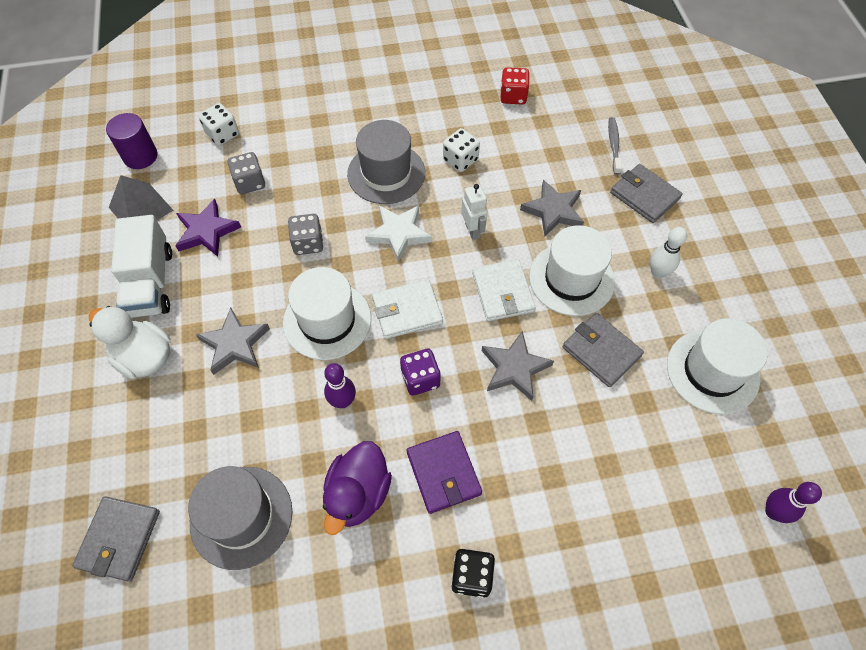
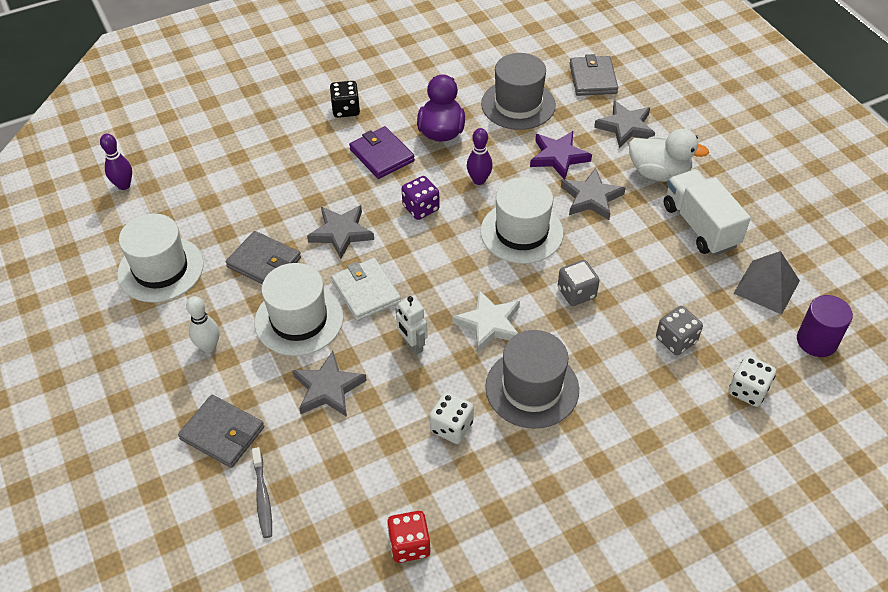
camera: 165 degrees right, 10 degrees down
purple star [175,199,241,257] -> purple star moved to [530,131,592,180]
white wallet [372,279,443,339] -> none
none -> grey star [594,100,655,148]

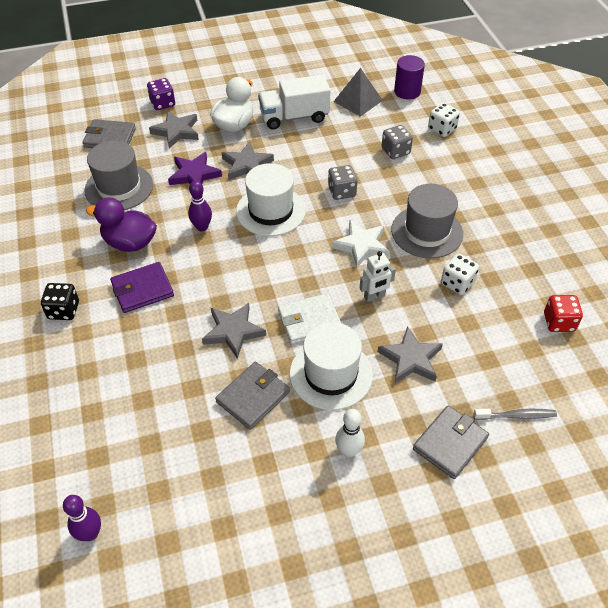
camera: 80 degrees left, 0 degrees up
white hat [117,213,204,303] -> none
purple dice [402,176,440,220] -> purple dice moved to [147,78,175,110]

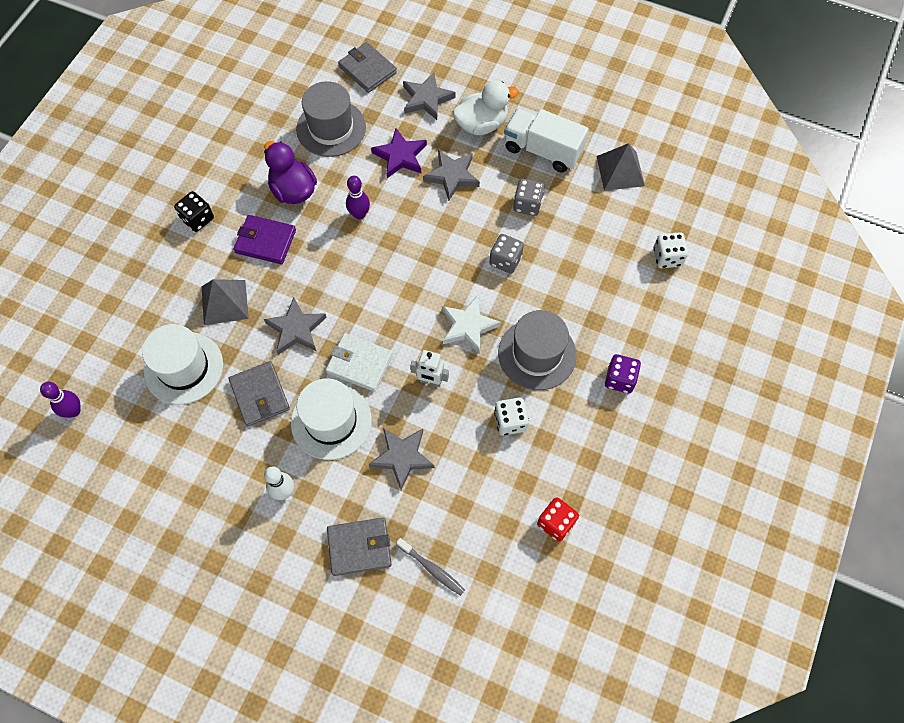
camera: 40 degrees right, 15 degrees up
purple dice [147,78,175,110] -> purple dice moved to [605,354,641,394]
grey wallet [215,362,290,430] -> grey wallet turned 75 degrees clockwise [229,361,290,426]
white hat [236,163,306,236] -> white hat moved to [142,324,223,405]
grey dice [382,125,413,159] -> grey dice moved to [513,179,545,216]
purple cylinder [394,55,425,100] -> none
none -> grey pyramid [201,279,249,325]

